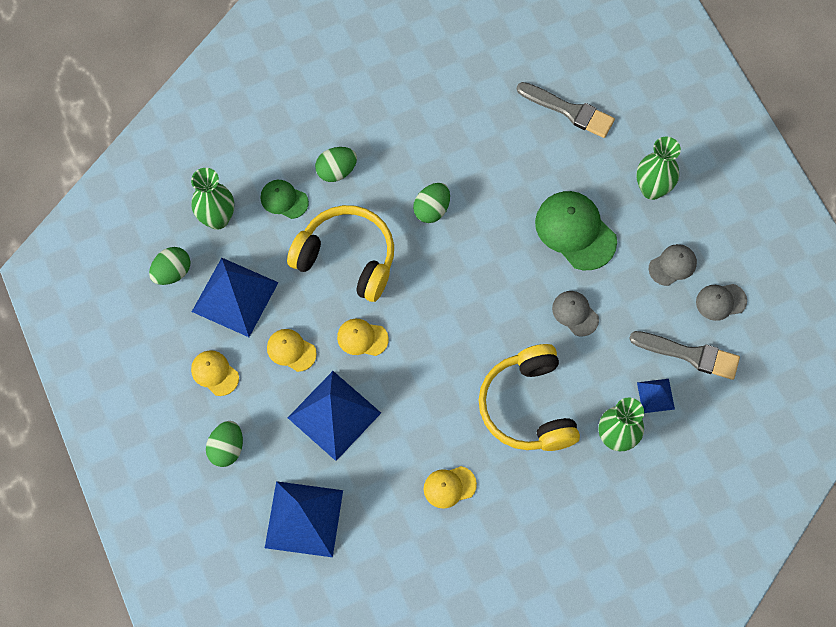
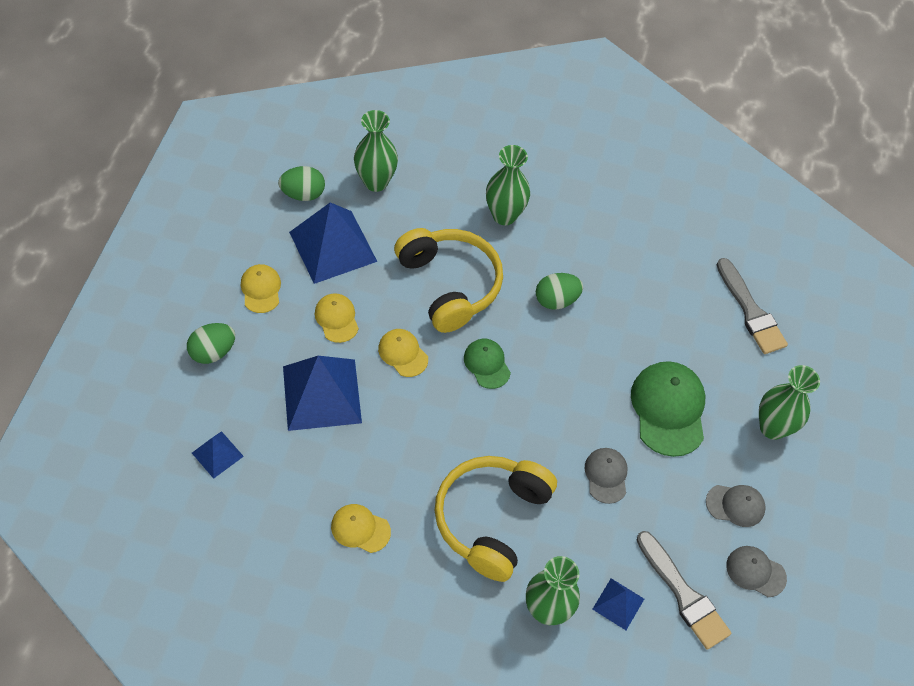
camera: 35 degrees right, 10 degrees down
green cap [260,180,309,219] -> green cap moved to [464,339,511,389]
blue pyramid [265,481,343,557] -> blue pyramid [192,431,244,479], size x0.49
green egg [315,147,357,182] -> green vase [486,145,530,225]

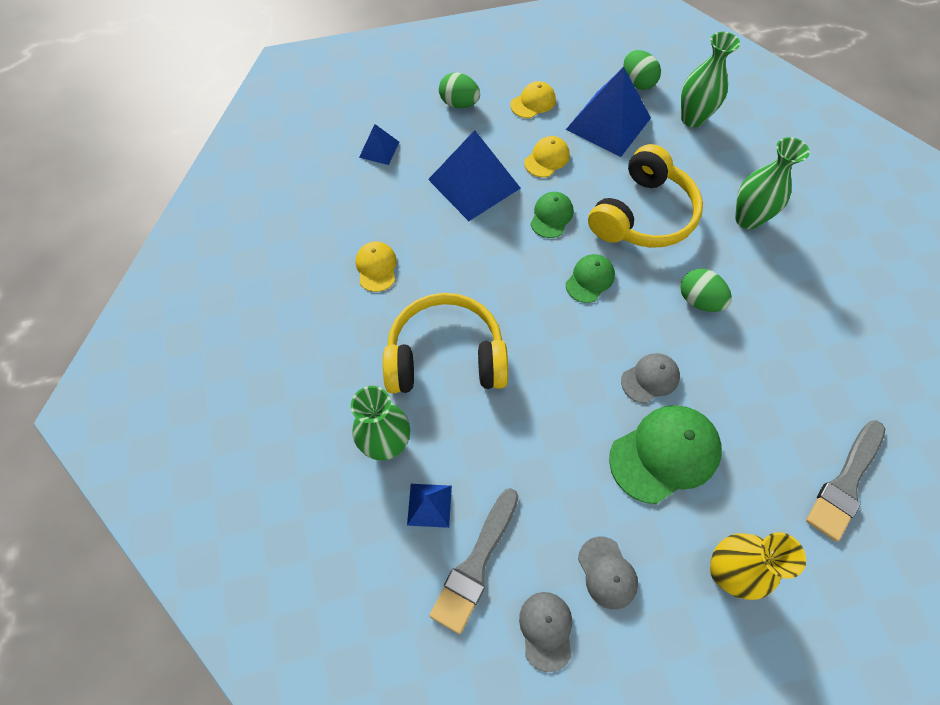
camera: 65 degrees right, 5 degrees up
yellow cap [378,329,428,377] -> green cap [530,192,573,238]
grey cap [584,448,628,504] -> grey cap moved to [621,353,680,403]
green vase [759,365,820,440] -> yellow vase [710,532,806,600]

